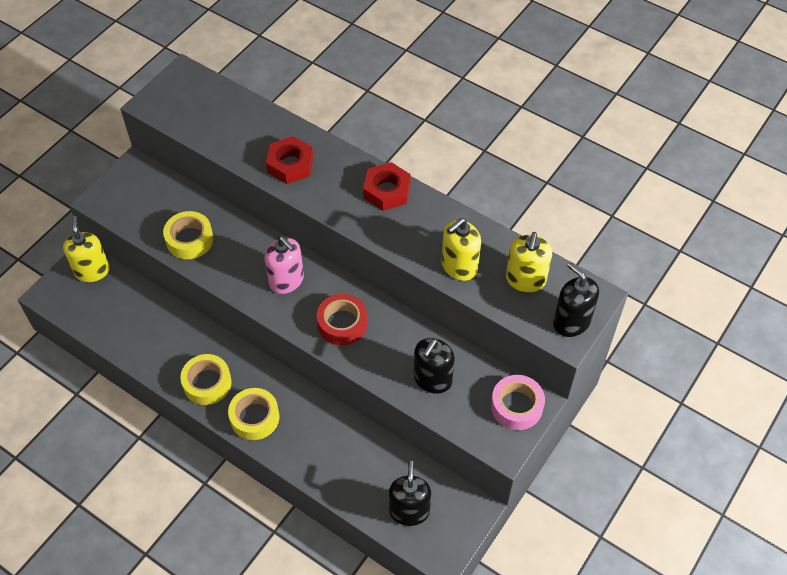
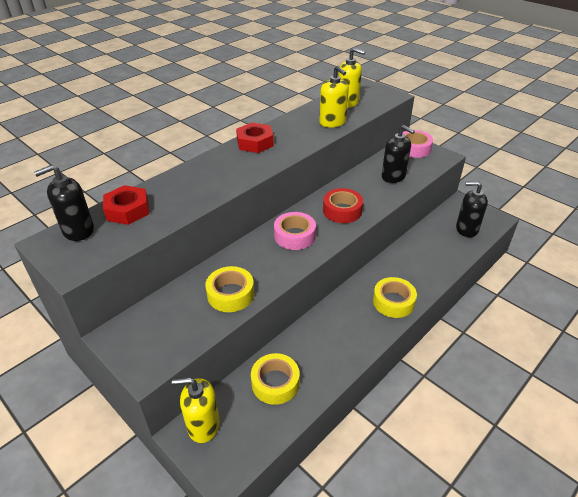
camera: 80 degrees left, 15 degrees down
yellow tape [180,354,232,405] -> yellow tape moved to [251,353,300,405]
pink soap dispenser [264,236,304,294] -> pink tape [274,212,316,250]
red nut [266,136,313,184] -> red nut moved to [103,185,149,225]
black soap dispenser [553,262,599,337] -> black soap dispenser moved to [34,165,94,241]

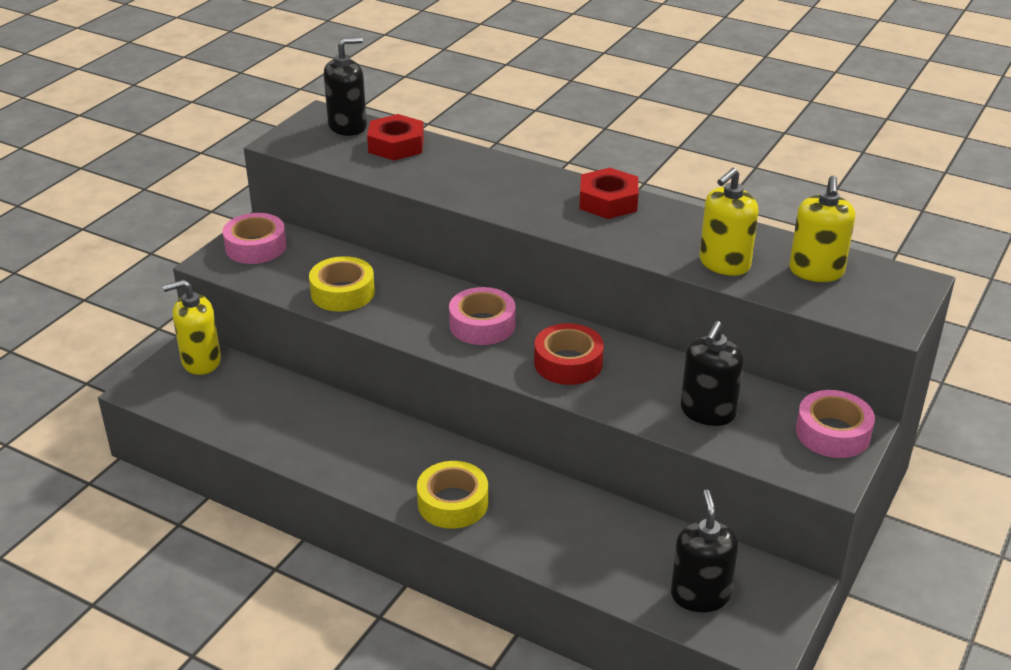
camera: 75 degrees right, 5 degrees down
black soap dispenser [34,165,94,241] -> black soap dispenser turned 105 degrees clockwise [324,37,367,136]
yellow soap dispenser [172,377,220,443] -> yellow soap dispenser turned 90 degrees counterclockwise [163,280,221,375]
yellow tape [251,353,300,405] -> none
none -> pink tape [222,213,287,264]

